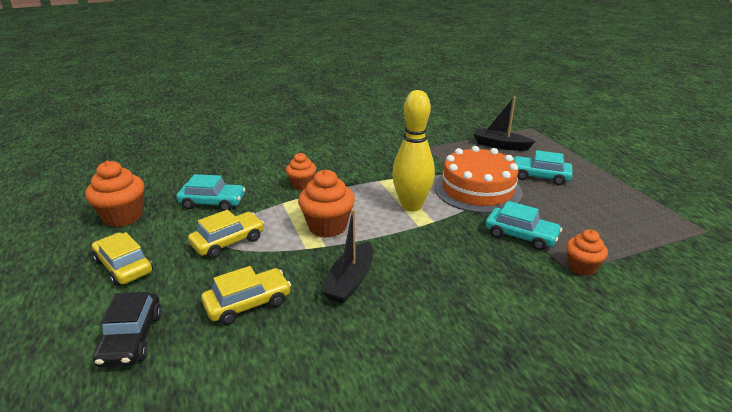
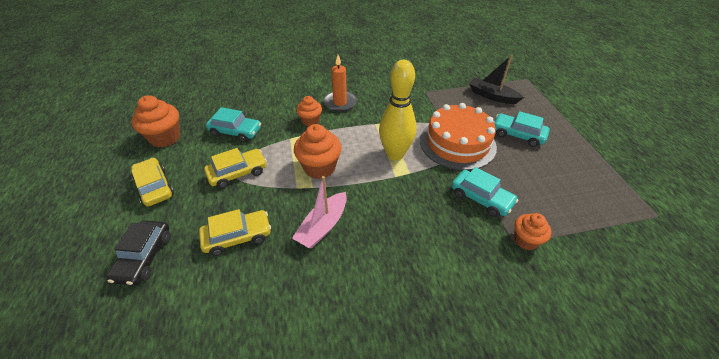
camera: 10 degrees right, 15 degrees up
black boat [320,209,373,304] -> pink boat [292,176,347,248]
none -> orange candle [323,55,357,112]

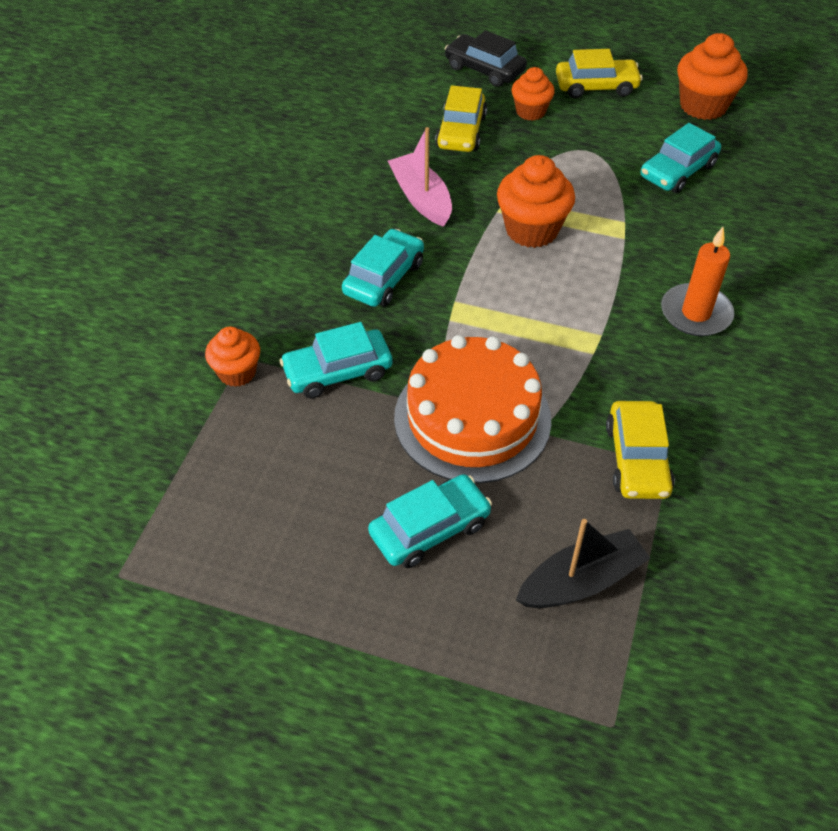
camera: 120 degrees right, 5 degrees up
yellow car [204,148,267,188] -> yellow car moved to [606,401,675,499]
orange cupcake [296,96,322,126] -> orange cupcake moved to [512,67,555,121]
yellow bowling pin [379,60,416,160] -> none
none -> turquoise car [342,229,424,307]

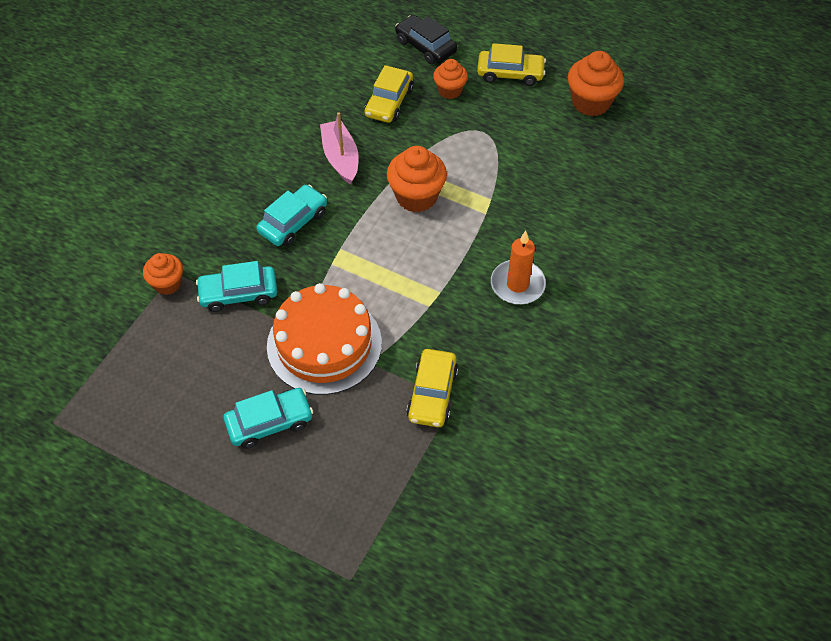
camera: 10 degrees right, 5 degrees up
black boat [516,519,651,608] -> none
turquoise car [641,123,721,193] -> none

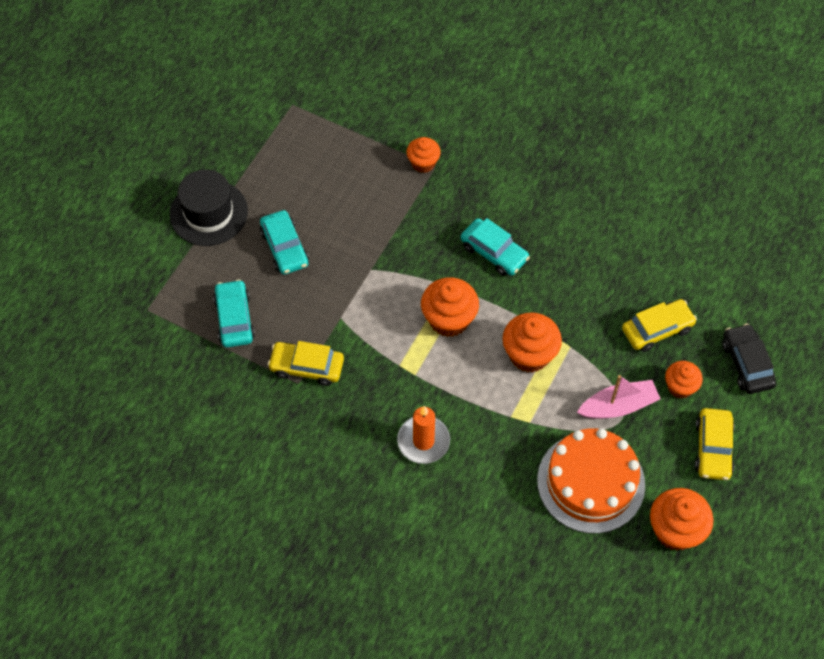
camera: 90 degrees right, 5 degrees up
turquoise car [196,261,277,312] -> turquoise car moved to [213,279,255,348]
orange cake [267,283,382,395] -> orange cake moved to [537,428,645,534]
pink boat [320,112,359,185] -> pink boat moved to [577,375,661,419]
yellow car [365,65,414,123] -> yellow car turned 135 degrees clockwise [622,299,697,352]
black car [395,15,457,64] -> black car turned 60 degrees counterclockwise [722,323,776,394]
none -> black hat [170,169,248,246]
none -> orange cupcake [421,277,479,337]

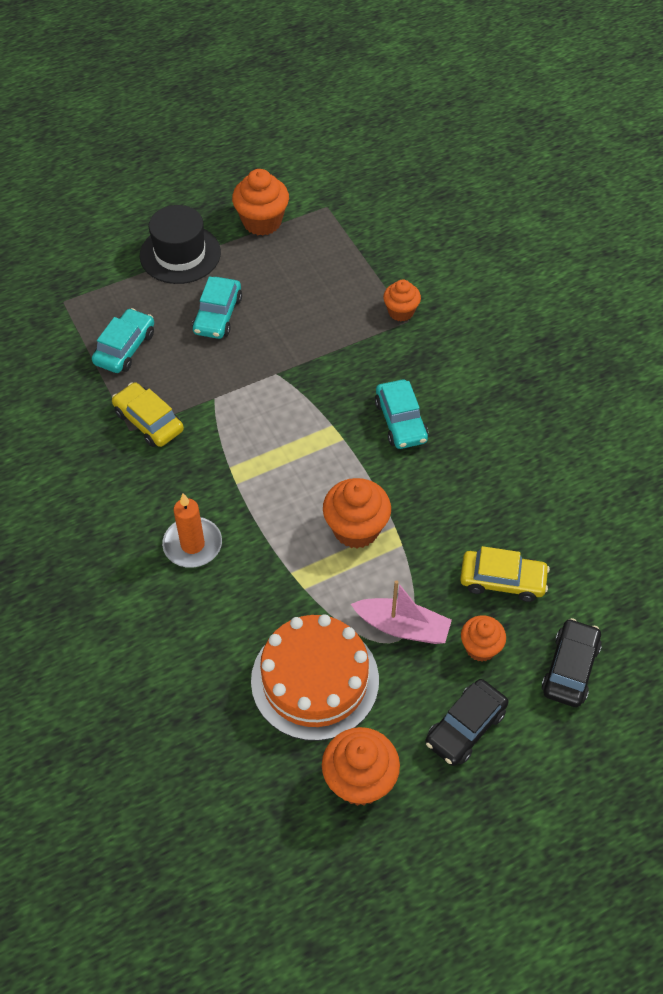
camera: 35 degrees right, 5 degrees down
orange cupcake [421,277,479,337] -> orange cupcake moved to [232,169,289,236]
yellow car [695,408,735,480] -> black car [425,679,509,766]

